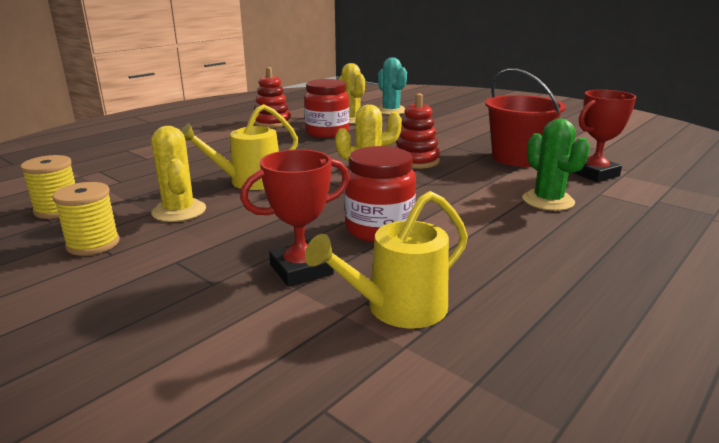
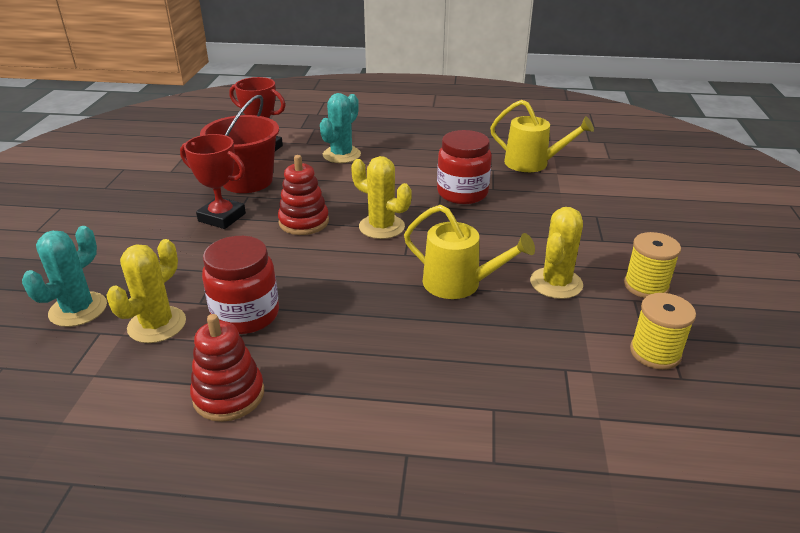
camera: 125 degrees left, 10 degrees up
red trophy [240,149,350,287] -> red trophy moved to [180,134,246,229]
green cactus [523,119,590,211] -> turquoise cactus [320,93,361,163]

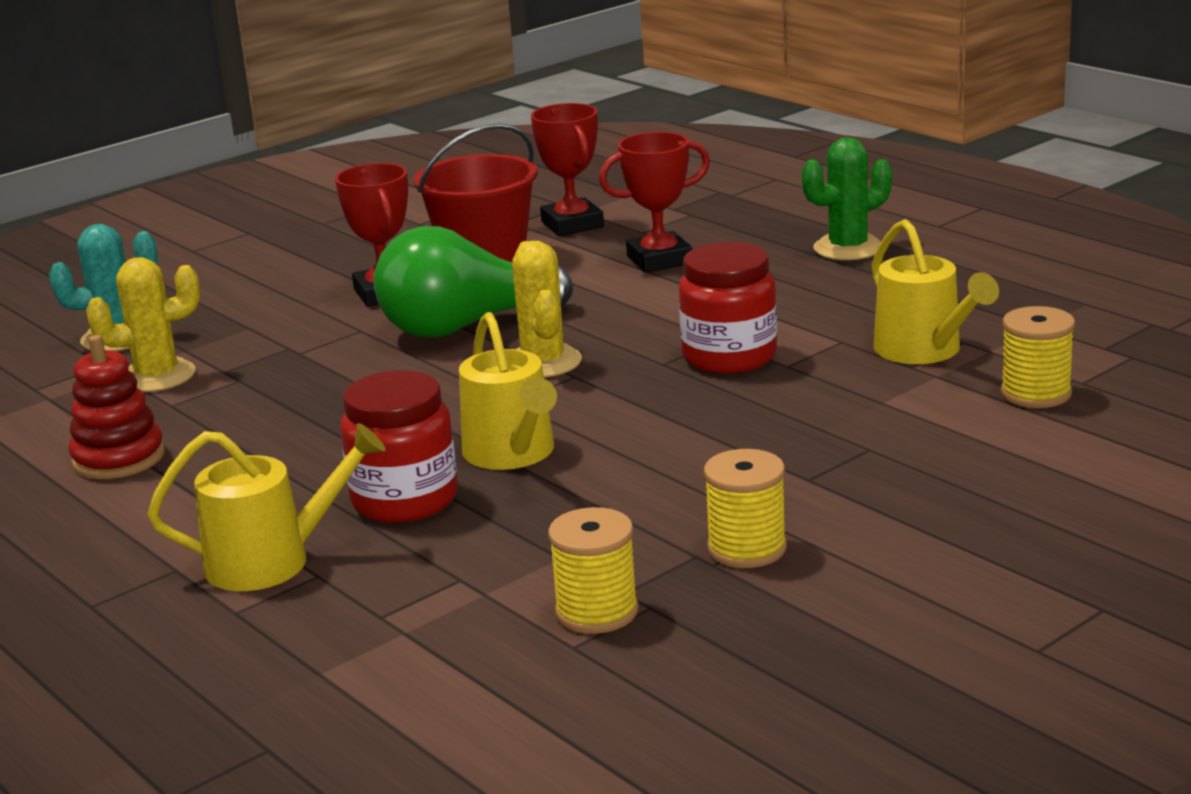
camera: 45 degrees right, 10 degrees down
red jar [202,236,279,334] -> red jar moved to [340,370,458,523]
red stacking toy [278,155,329,235] -> green light bulb [374,226,573,338]
turquoise cactus [320,93,361,163] -> red trophy [599,132,710,273]
yellow cactus [530,207,583,299] -> none
none -> yellow watering can [148,423,386,591]
none -> green cactus [802,137,892,260]
none -> yellow spool [1001,306,1075,408]

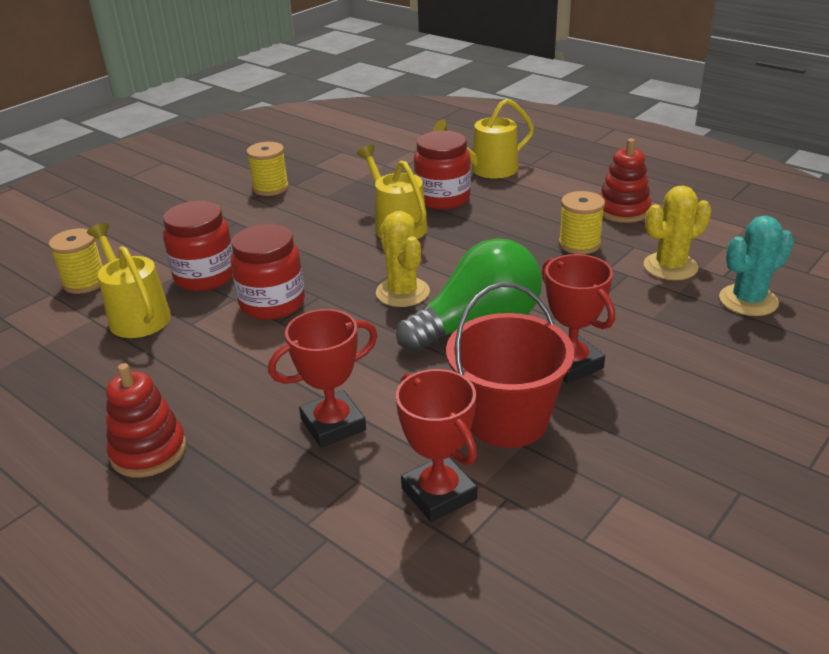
camera: 170 degrees right, 10 degrees up
yellow spool [548,507,639,634] -> yellow spool moved to [558,191,605,254]
green cactus [802,137,892,260] -> red stacking toy [106,363,186,477]
none -> red jar [163,201,233,291]

